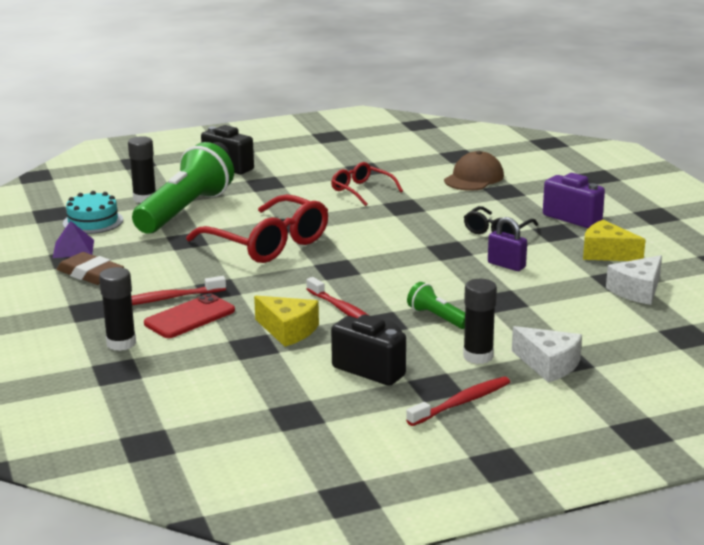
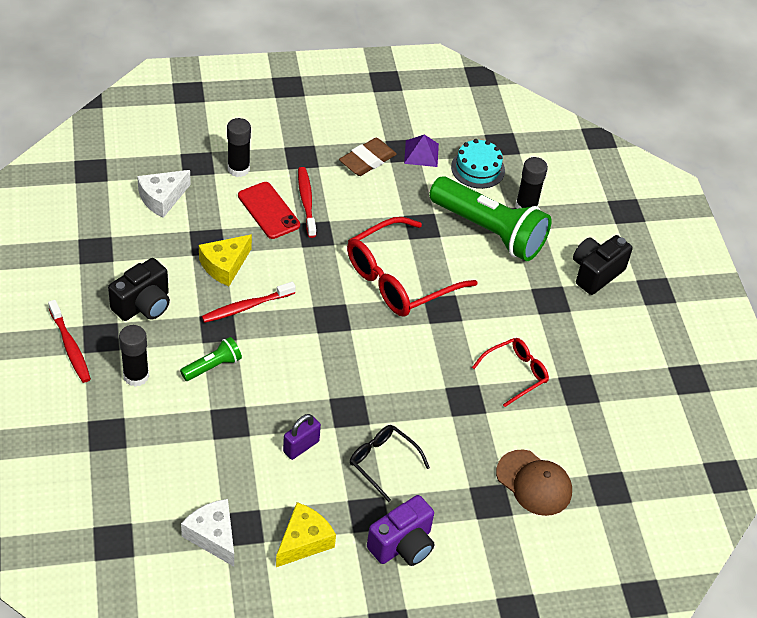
camera: 95 degrees right, 25 degrees up
white cheese [512,326,582,383] -> white cheese moved to [137,170,191,218]

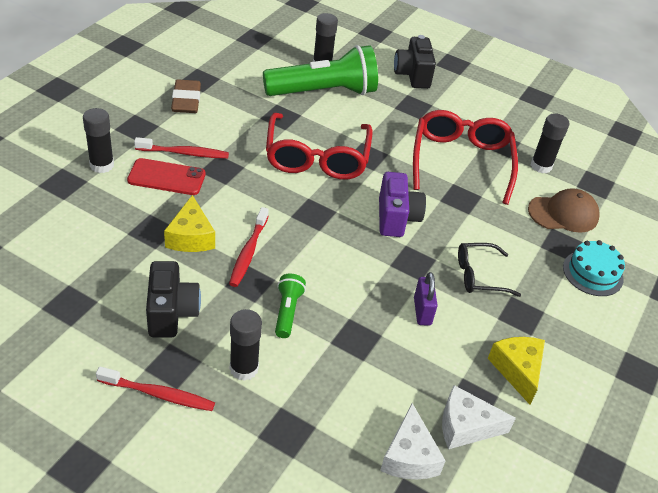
camera: 50 degrees left, 5 degrees down
white cheese [137,170,191,218] -> white cheese moved to [380,403,446,480]
red toothbrush [298,167,316,238] -> red toothbrush turned 150 degrees clockwise [134,137,229,159]
purple camera [367,495,435,566] -> purple camera moved to [379,172,426,237]
purple pyramid [404,135,439,167] -> none
turquoise cake [451,139,505,189] -> turquoise cake moved to [563,240,625,296]
red glasses [472,338,549,407] -> red glasses [413,110,518,205], size x1.83
none -> black glue stick [531,113,569,173]

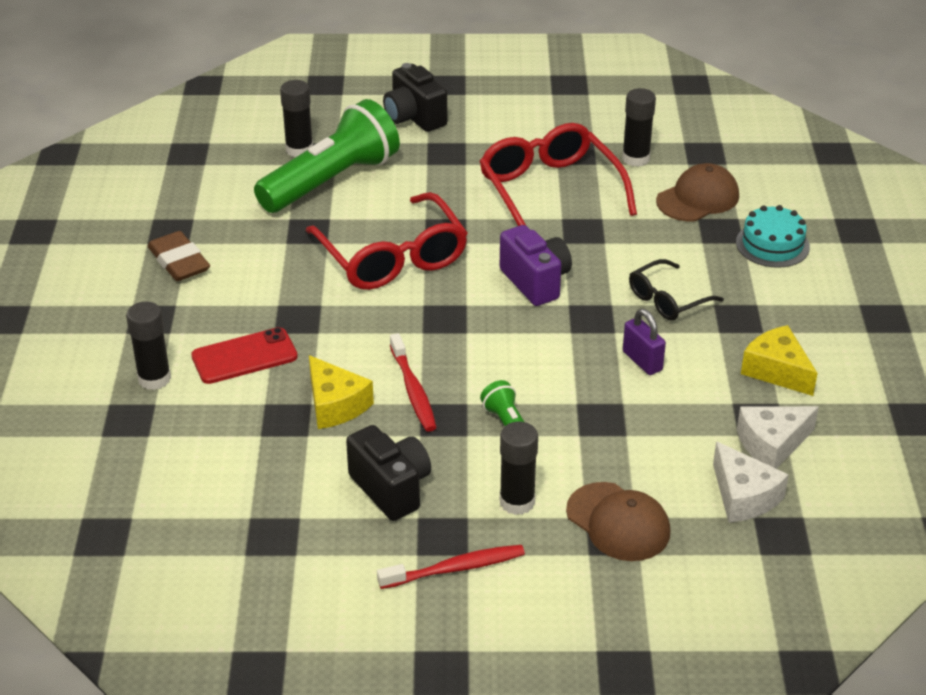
camera: 25 degrees left, 5 degrees down
red toothbrush [134,137,229,159] -> none
none -> brown cap [566,482,670,561]

